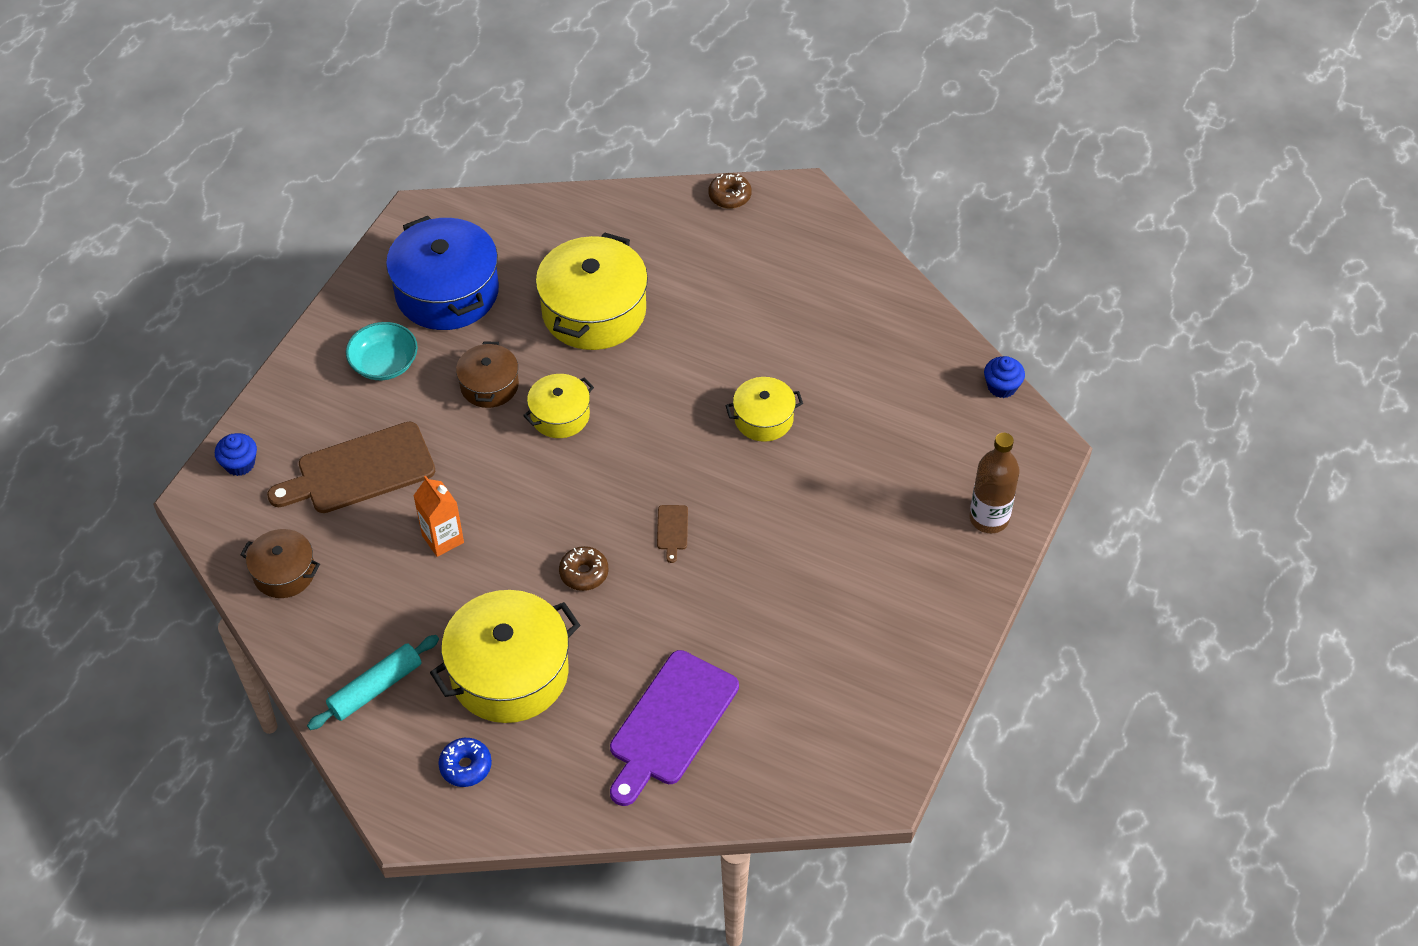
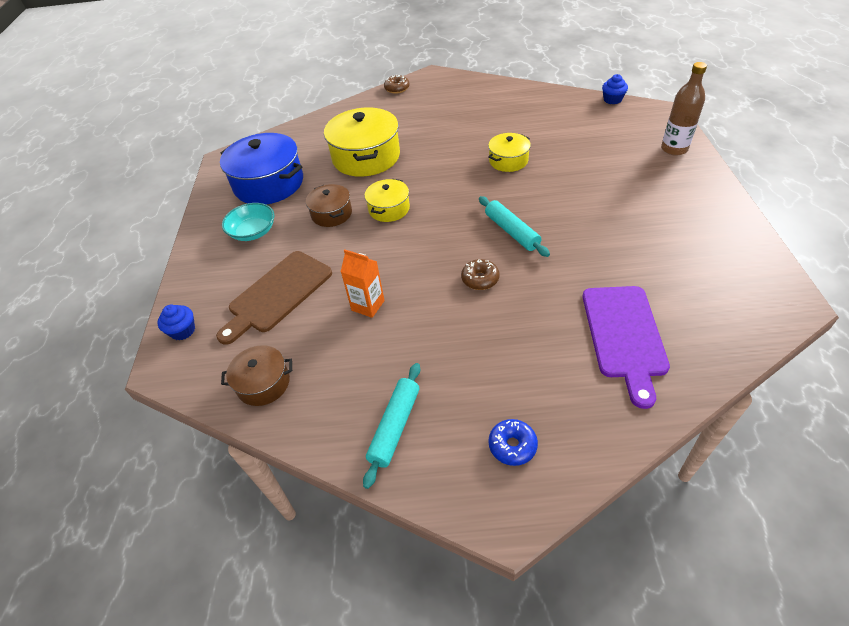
camera: 25 degrees left, 5 degrees down
yellow pot [430,590,580,723] -> none
brown cutting board [657,505,688,563] -> turquoise rolling pin [479,196,550,257]

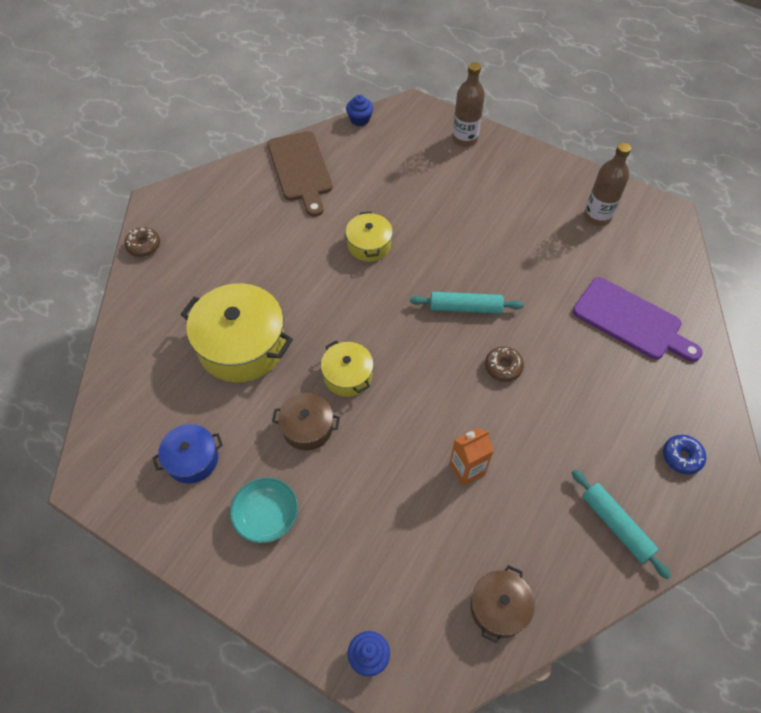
camera: 60 degrees left, 10 degrees up
brown cutting board [216,251,332,345] -> brown cutting board moved to [267,131,333,217]
blue pot [220,133,303,204] -> blue pot [153,424,223,484], size x0.55
none -> brown bottle [584,142,631,226]

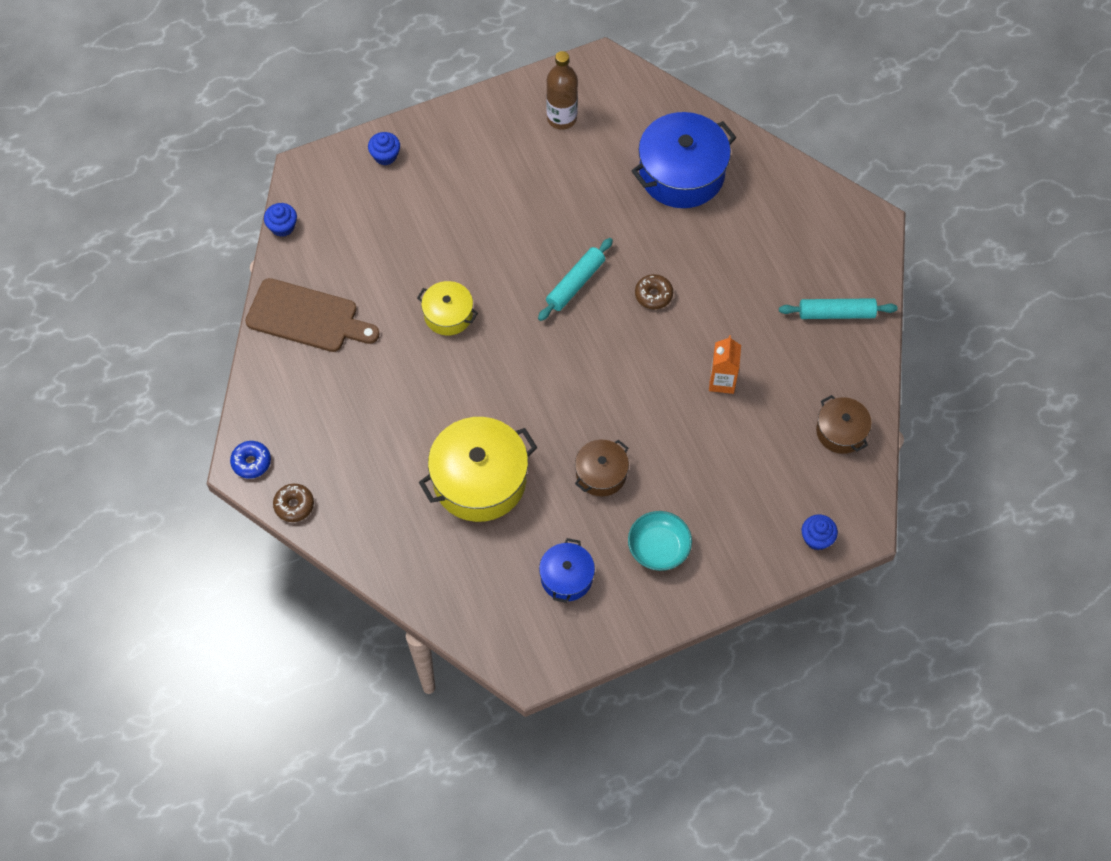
camera: 55 degrees left, 5 degrees up
yellow pot [321,340,374,397] -> none
brown bottle [452,62,485,147] -> blue cupcake [368,132,400,165]
purple cutting board [573,277,703,362] -> blue pot [632,112,737,208]
blue donut [663,435,706,475] -> blue donut moved to [230,441,271,479]

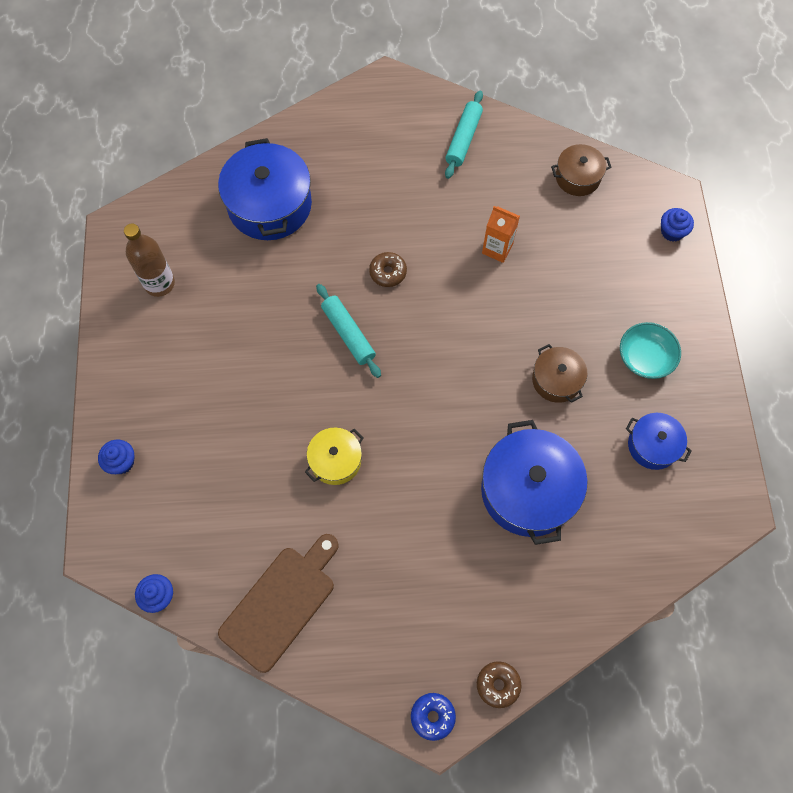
camera: 70 degrees left, 5 degrees up
yellow pot [419,417,537,522] -> blue pot [481,420,588,545]

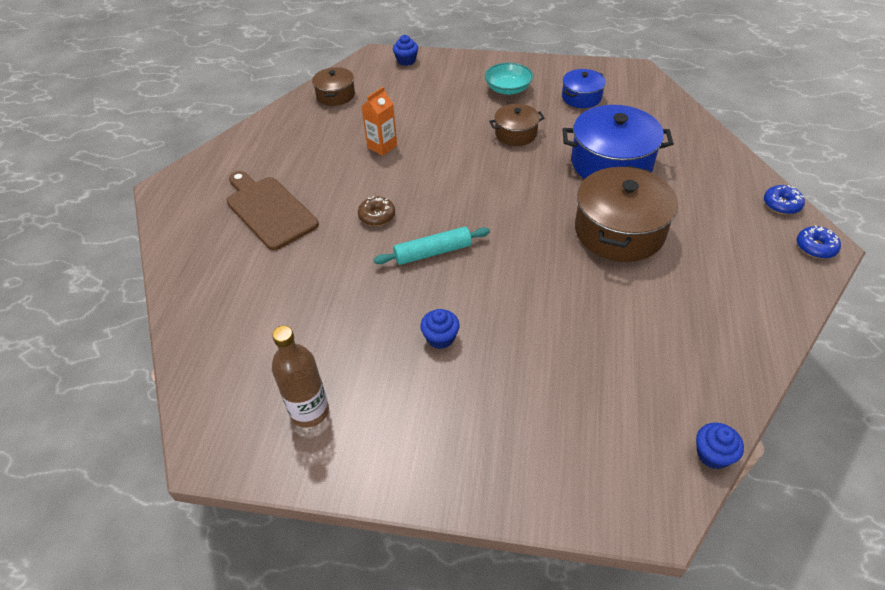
camera: 75 degrees left, 20 degrees down
blue cupcake [98,439,134,474] -> blue cupcake moved to [420,309,460,349]
blue pot [218,138,312,240] -> none
brown cutting board [218,534,339,673] -> brown cutting board moved to [226,171,319,250]
yellow pot [305,428,363,485] -> none
turquoise rolling pin [445,91,483,179] -> none
brown donut [477,661,521,708] -> blue donut [764,185,805,215]
none -> brown pot [575,165,678,262]

